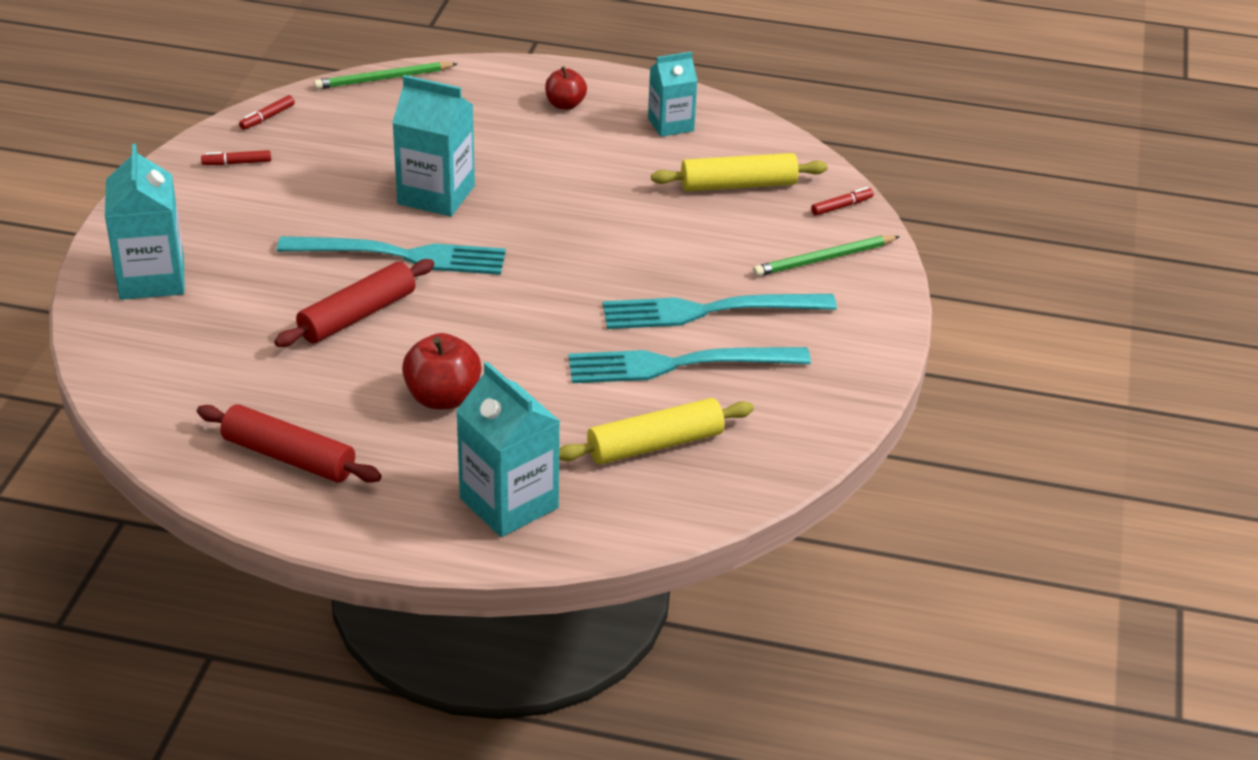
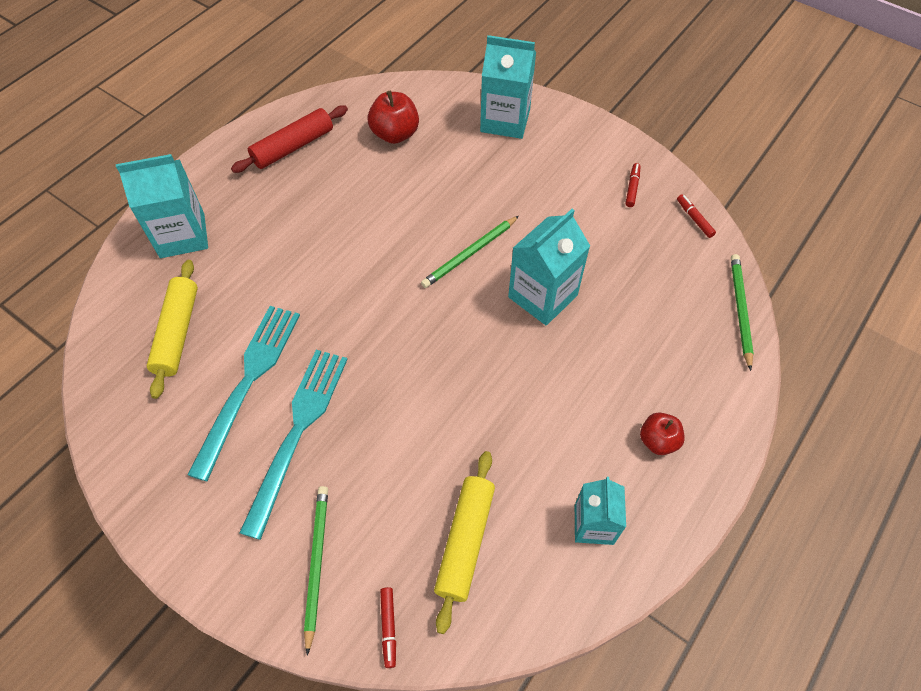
camera: 115 degrees right, 20 degrees up
red rolling pin [274,259,435,347] -> none
turquoise fork [277,236,506,275] -> green pencil [421,216,519,288]
red apple [402,333,482,409] -> red apple moved to [367,91,419,144]

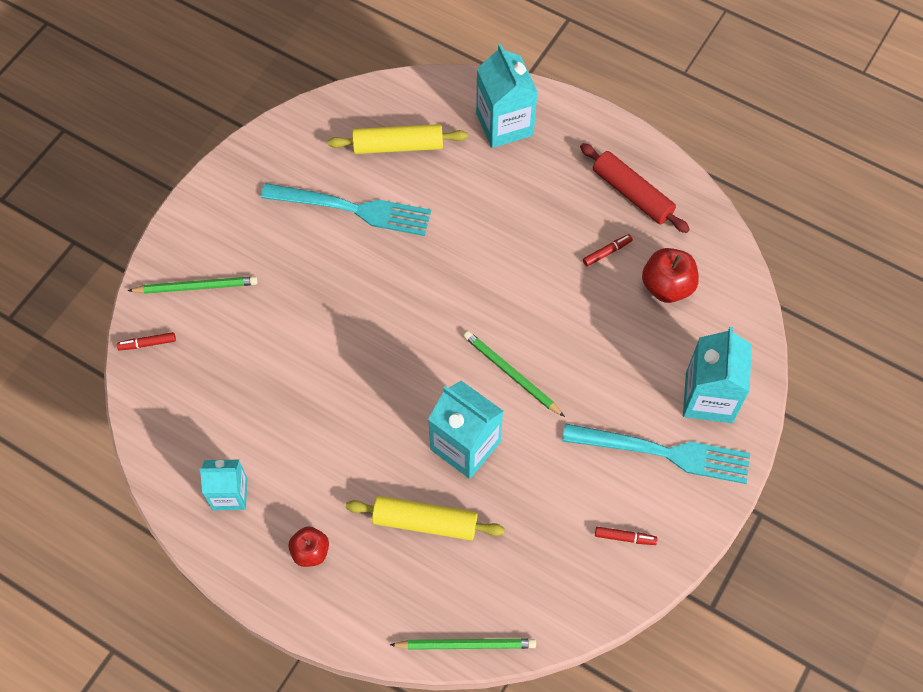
camera: 85 degrees right, 5 degrees up
turquoise fork [239,350,348,540] -> turquoise fork moved to [562,423,750,484]
yellow rolling pin [434,451,495,634] -> yellow rolling pin moved to [346,496,505,540]
red marker [677,194,716,238] -> red marker moved to [583,234,633,266]

